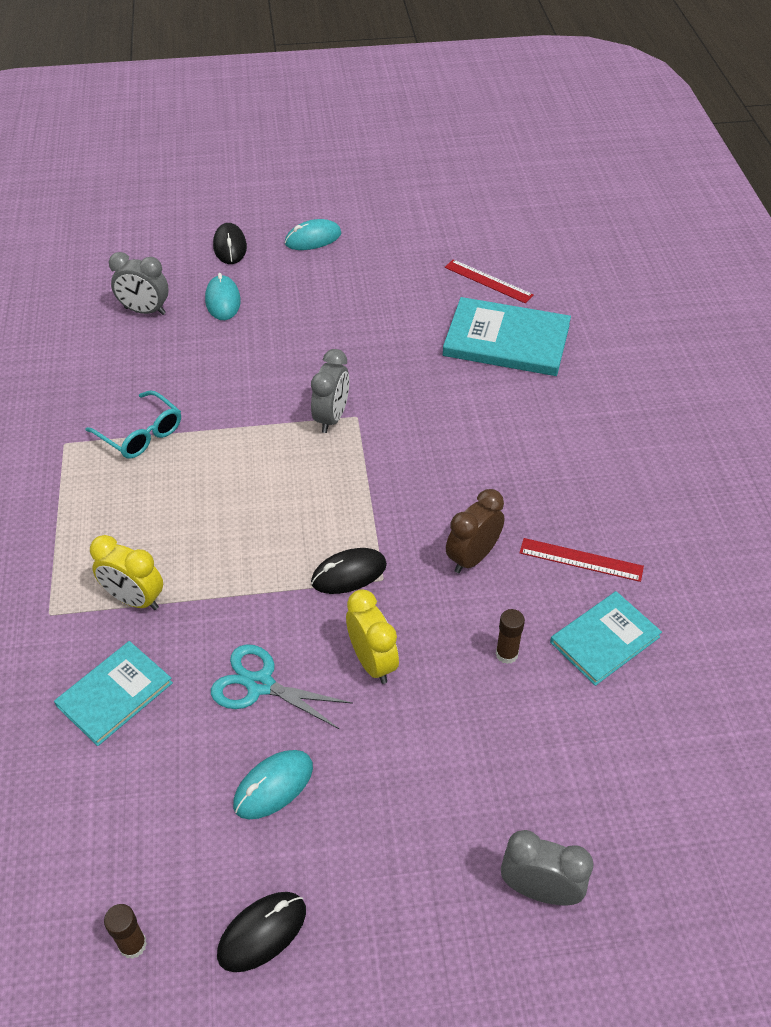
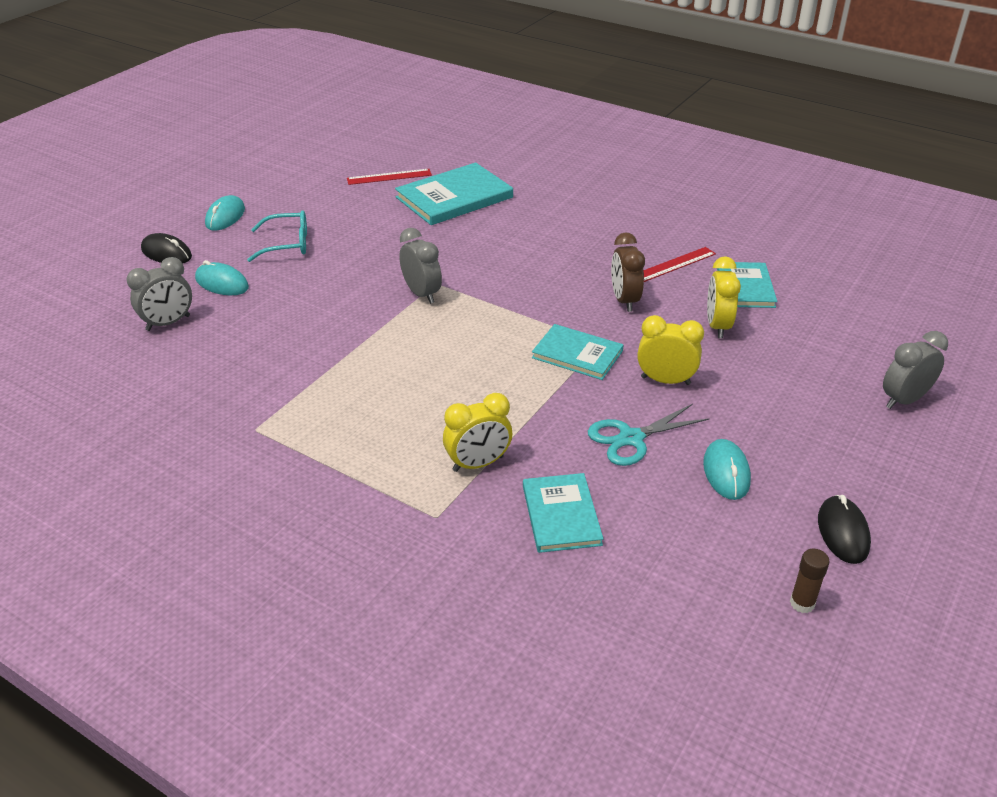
camera: 50 degrees left, 10 degrees down
turquoise glasses [86,390,181,459] -> turquoise glasses moved to [247,210,307,262]
black mouse [311,548,387,594] -> turquoise book [532,324,623,380]
brown glue stick [496,609,525,664] -> yellow clock [707,256,741,338]

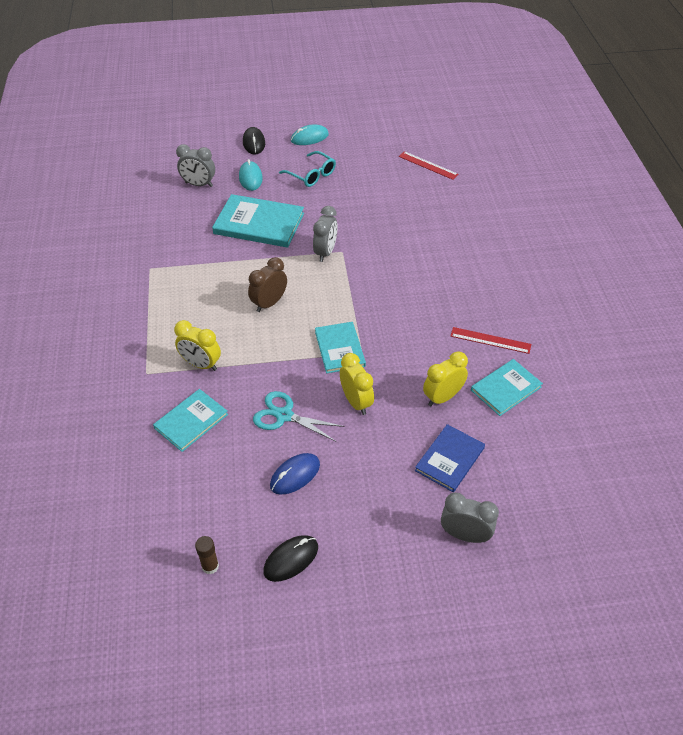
camera: 50 degrees right, 10 degrees up
turquoise book [395,162,513,225] -> turquoise book moved to [212,194,304,248]
brown clock [611,232,645,312] -> brown clock moved to [248,257,287,312]
turquoise mouse [703,439,751,500] -> blue mouse [270,453,320,495]
none -> blue book [415,424,485,492]

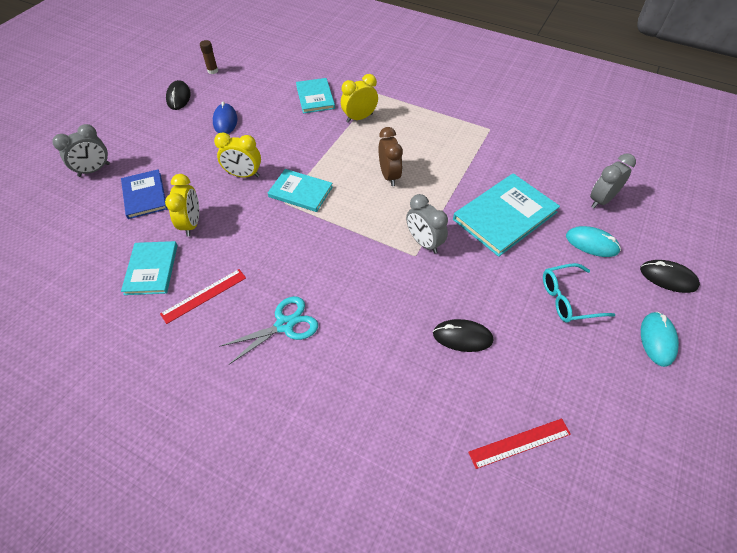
camera: 125 degrees right, 5 degrees up
turquoise scissors [253,391,344,442] -> turquoise scissors moved to [221,296,318,364]
none -> black mouse [433,319,493,352]

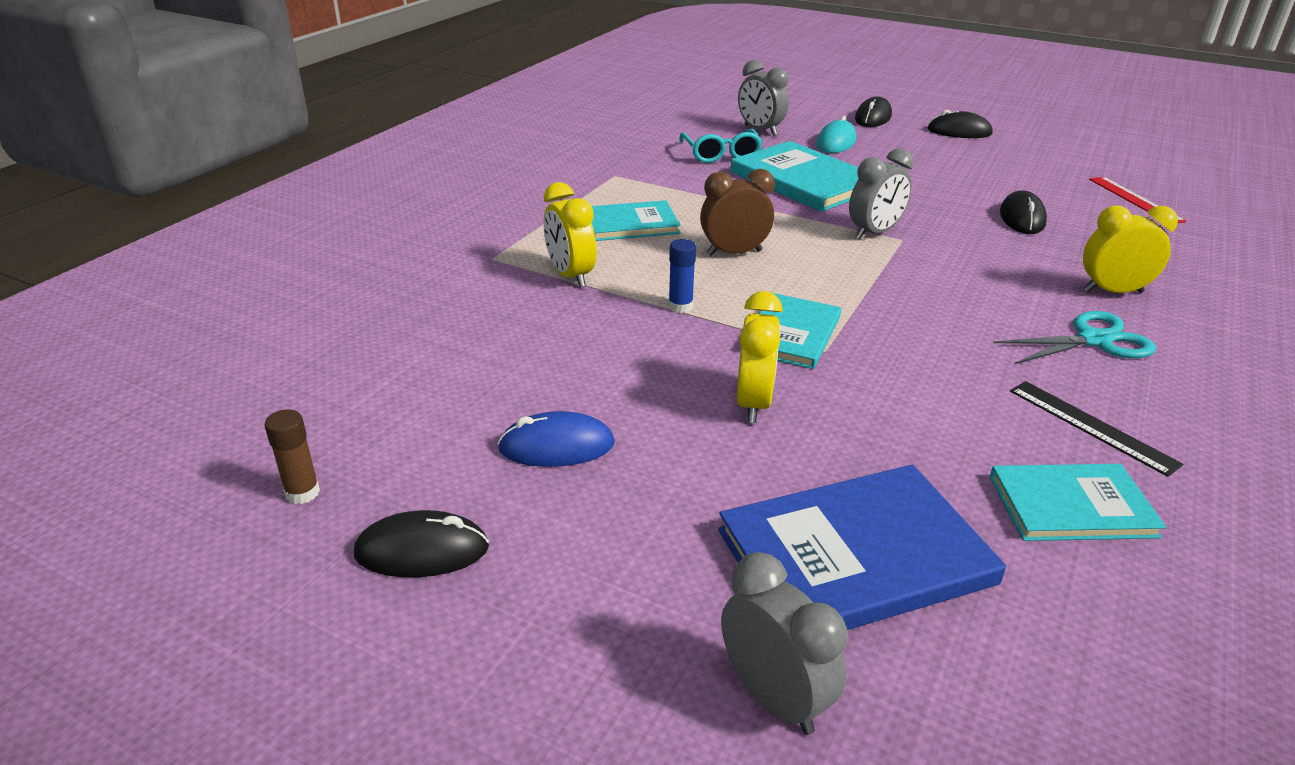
camera: 90 degrees left, 20 degrees down
blue book [121,169,167,219] -> blue book [718,464,1006,630], size x1.58
red ruler [160,269,246,324] -> black ruler [1010,381,1183,477]
yellow clock [165,174,199,237] -> yellow clock moved to [1083,205,1178,293]
turquoise scissors [221,296,318,364] -> turquoise scissors turned 105 degrees clockwise [993,311,1156,364]
turquoise book [296,78,335,113] -> turquoise book moved to [591,200,681,241]
turquoise glasses [543,263,615,323] -> turquoise glasses moved to [679,129,763,163]
turquoise mouse [641,312,679,367] -> black mouse [927,110,993,138]
none -> blue glue stick [668,239,696,313]

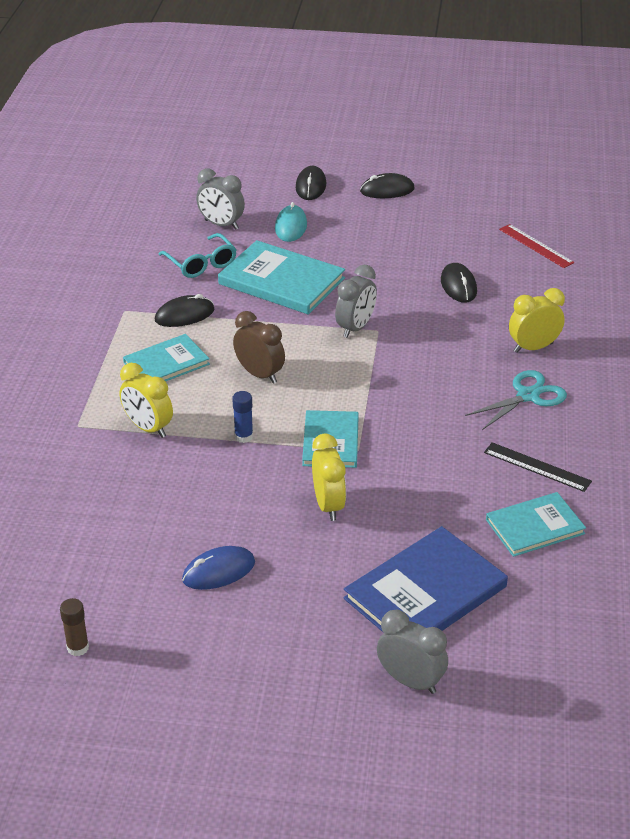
camera: 20 degrees left, 5 degrees up
black mouse [354,510,489,577] -> black mouse moved to [155,294,214,327]
brown clock [700,169,775,256] -> brown clock turned 75 degrees clockwise [233,311,285,384]

